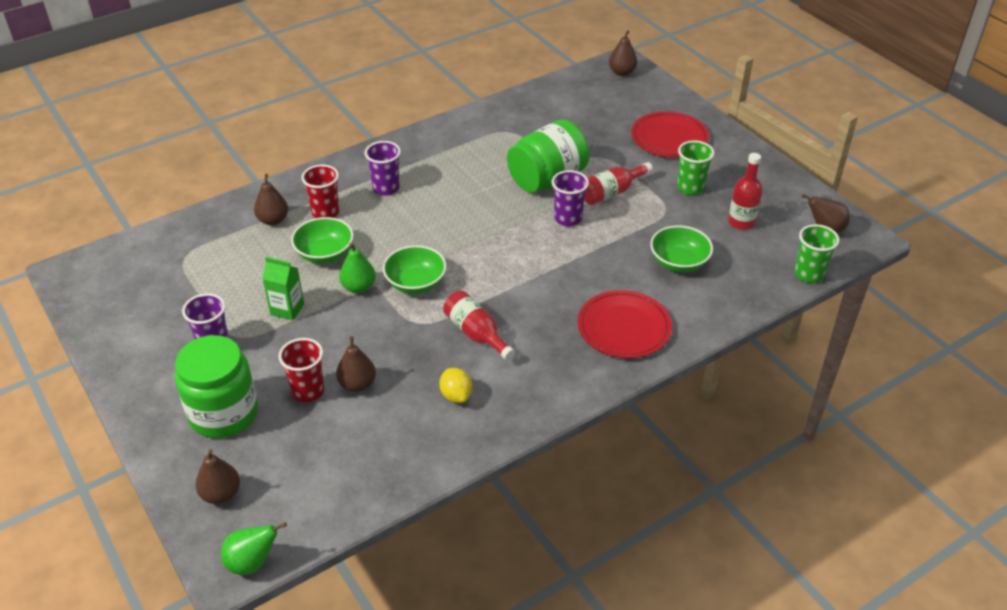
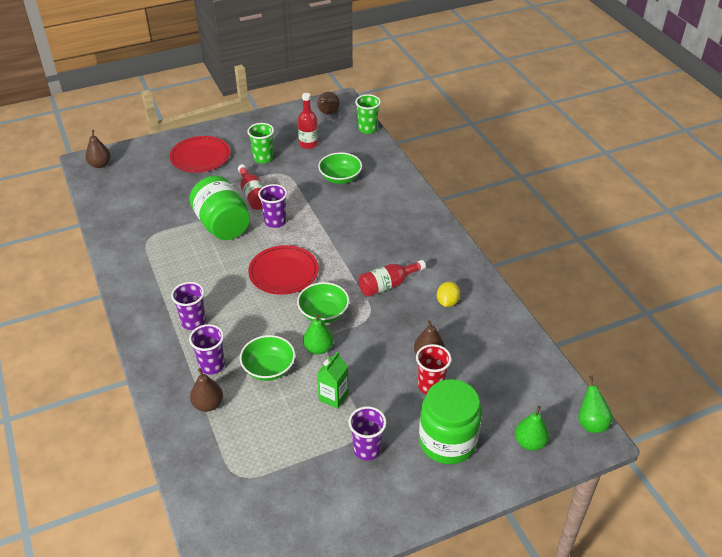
camera: 80 degrees left, 0 degrees up
brown pear [195,449,240,504] -> green pear [515,406,549,451]
red cup [301,165,339,218] -> purple cup [189,324,225,375]
yellow lemon [439,368,472,403] -> yellow lemon turned 60 degrees counterclockwise [437,282,460,307]
red plate [578,290,672,358] -> red plate moved to [248,245,319,295]

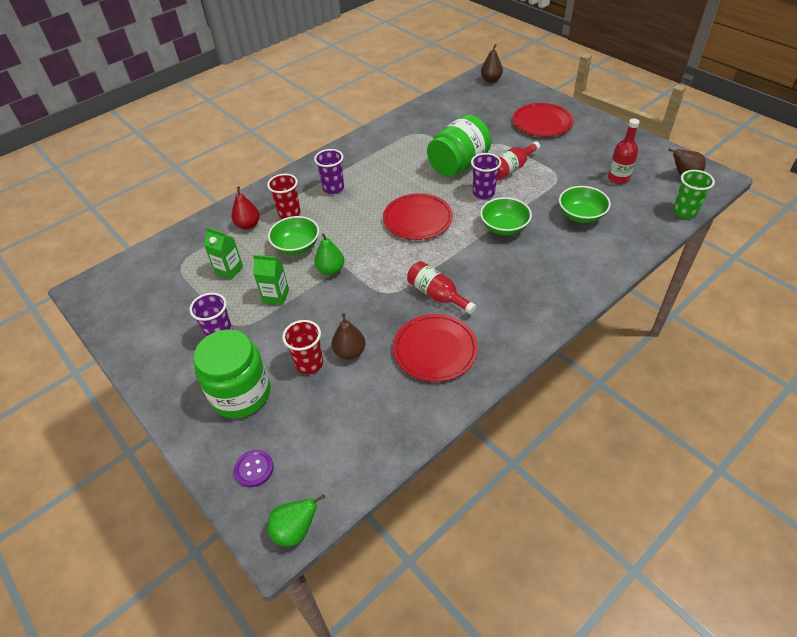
camera: 75 degrees right, 5 degrees up
purple cup [189,324,225,375] -> red cup [267,174,301,219]
brown pear [190,368,223,412] -> red pear [231,187,260,229]
green cup [247,123,274,164] -> none
green bowl [297,282,349,323] -> green bowl moved to [480,197,532,235]
yellow lemon [437,282,460,307] -> red plate [393,314,478,382]
green pear [515,406,549,451] -> purple button [234,450,274,487]
none -> green carton [204,227,243,280]

